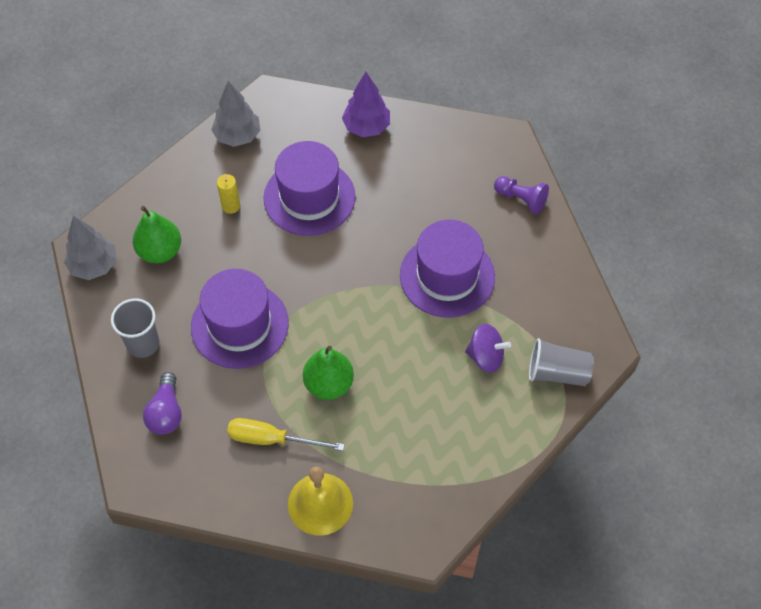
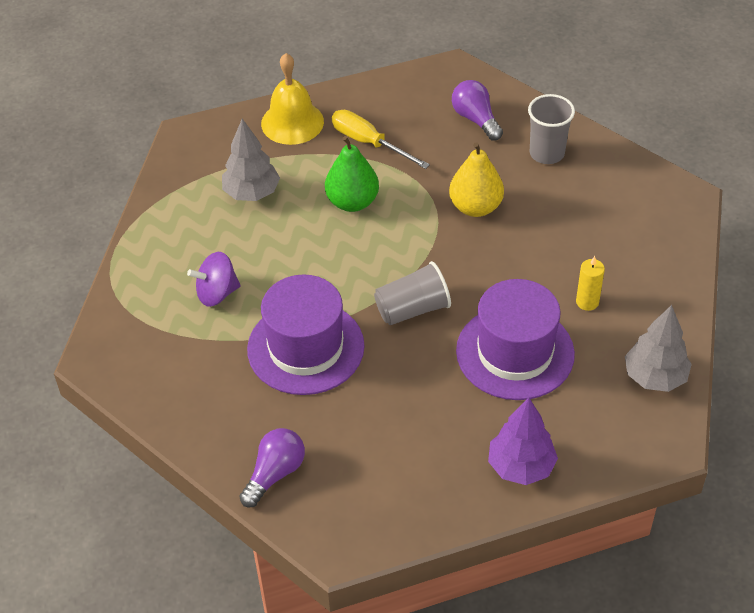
camera: 150 degrees right, 10 degrees down
grey tree [64,216,117,280] -> grey tree moved to [222,119,280,201]
green pear [133,206,181,263] -> none
purple hat [191,269,289,369] -> yellow pear [449,142,504,217]
yellow screwdriver [227,418,345,451] -> yellow screwdriver turned 120 degrees counterclockwise [332,110,430,169]
purple pawn [494,176,549,214] -> purple light bulb [239,428,305,508]
grey cup [529,338,594,386] -> grey cup moved to [374,261,451,325]

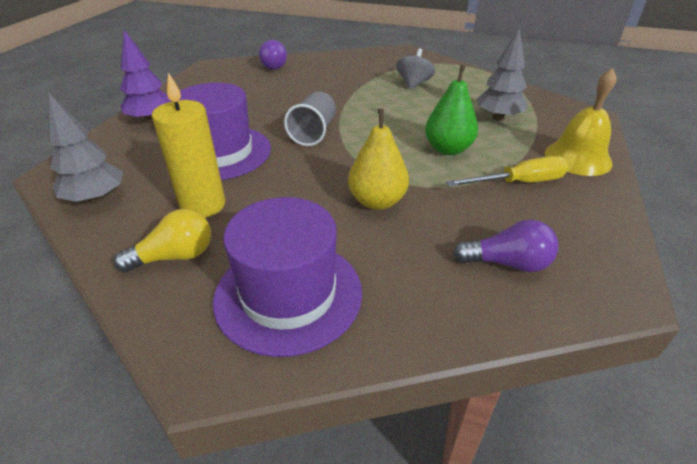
camera: 125 degrees right, 10 degrees down
purple spinning top [187,252,241,307] -> grey spinning top [396,48,435,90]
purple hat [247,274,365,395] -> purple hat moved to [213,197,362,357]
grey cup [528,94,575,164] -> none
yellow candle [576,256,605,311] -> yellow candle [152,73,225,218], size x1.86
none -> yellow light bulb [114,209,211,272]

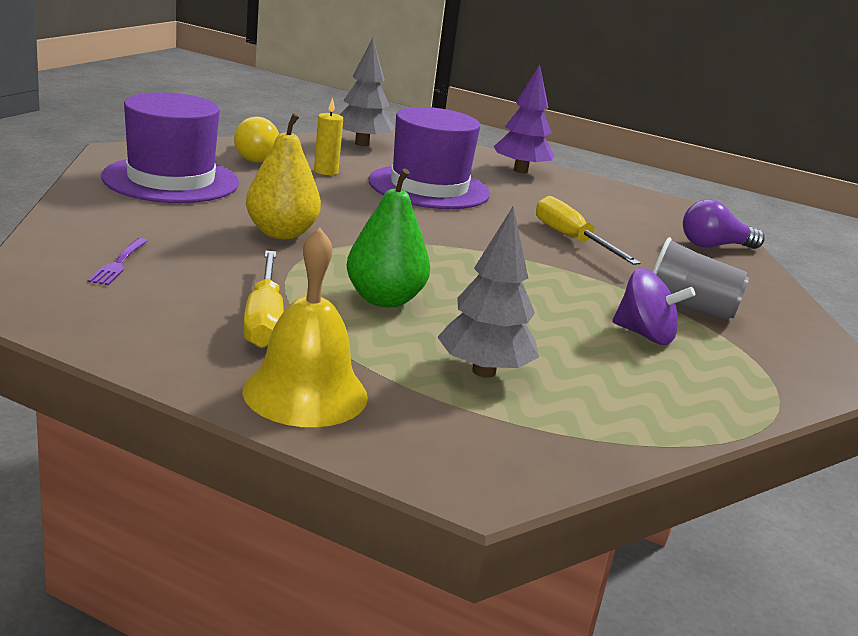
camera: 95 degrees right, 15 degrees down
yellow candle [152,73,225,218] -> yellow candle [314,98,343,175], size x0.54
grey cup [284,91,336,146] -> grey cup moved to [653,237,749,321]
grey spinning top [396,48,435,90] -> purple spinning top [612,268,695,345]
purple light bulb [453,220,559,272] -> purple fork [88,238,148,285]
none -> yellow screwdriver [536,196,641,265]

